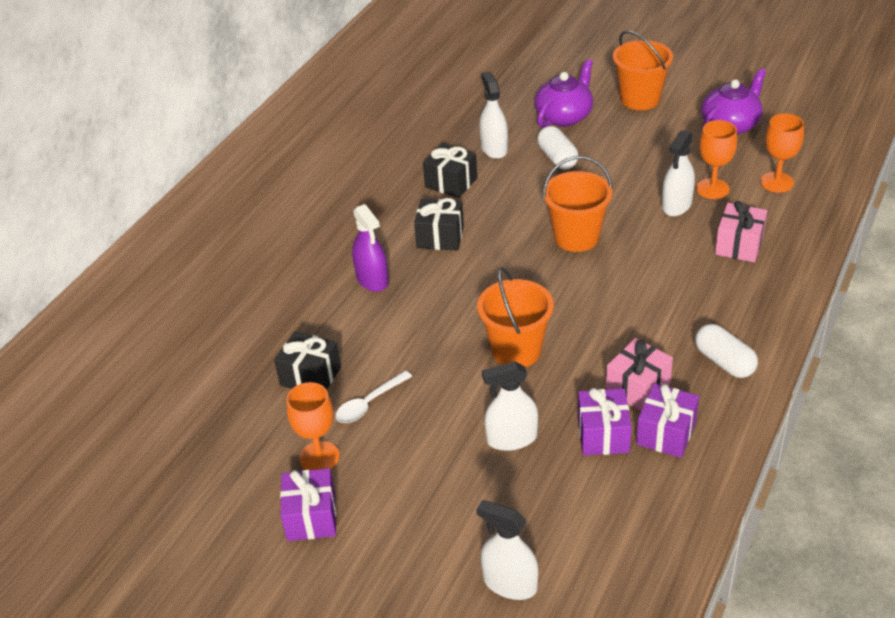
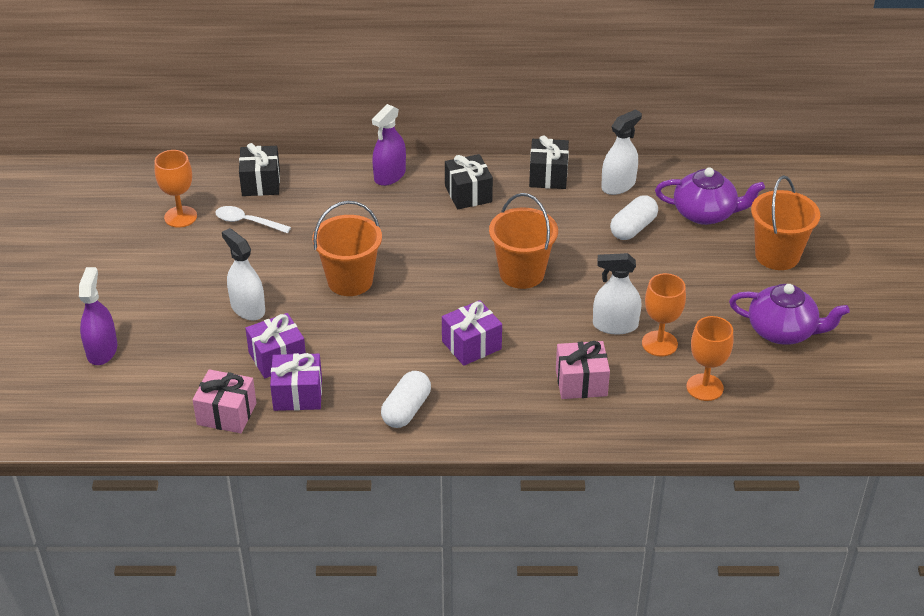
camera: 60 degrees right, 0 degrees up
purple gift [280,468,336,541] -> purple gift moved to [442,300,502,366]
white spray bottle [476,500,538,600] -> purple spray bottle [79,267,117,365]
pink gift [606,338,673,411] -> pink gift moved to [193,369,256,433]

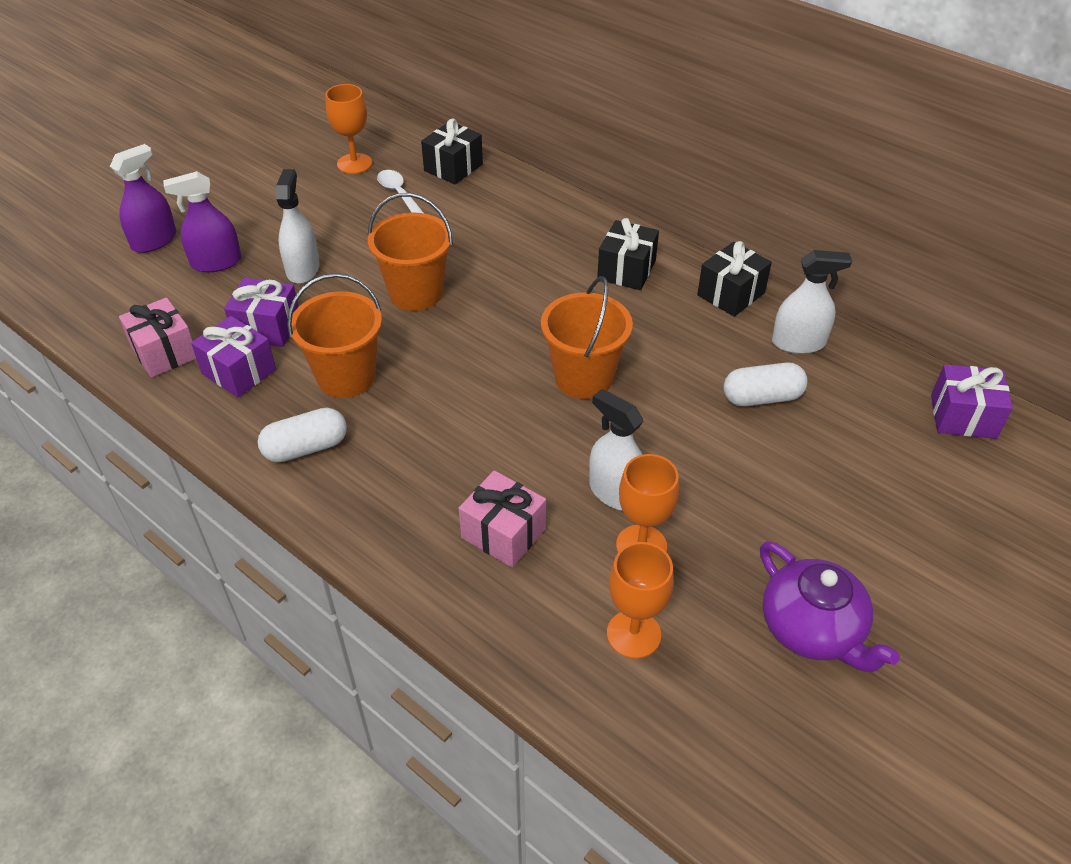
camera: 40 degrees right, 5 degrees up
purple spray bottle [372,104,406,186] -> purple spray bottle moved to [163,171,241,272]
purple gift [442,300,502,366] -> purple gift moved to [931,364,1013,439]
purple teapot [655,167,765,225] -> none
orange bucket [751,176,820,270] -> orange bucket moved to [287,273,382,398]

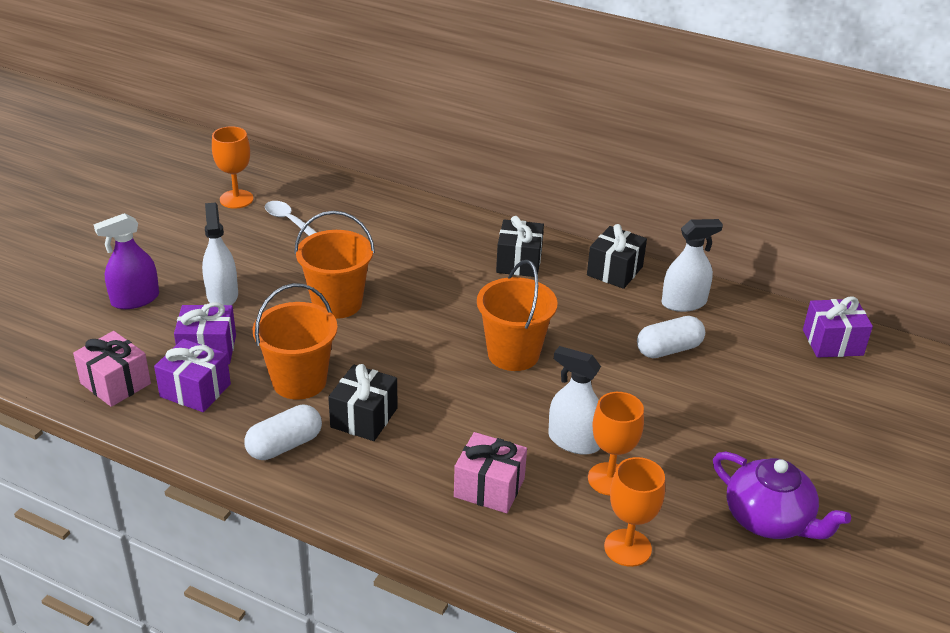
camera: 15 degrees left, 10 degrees down
purple spray bottle [110,144,177,253] -> none
black gift [421,119,483,184] -> black gift moved to [328,364,398,441]

